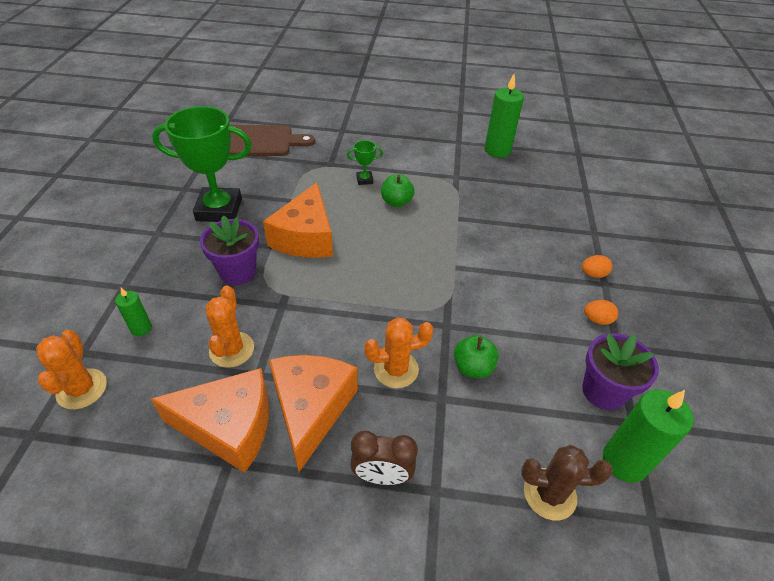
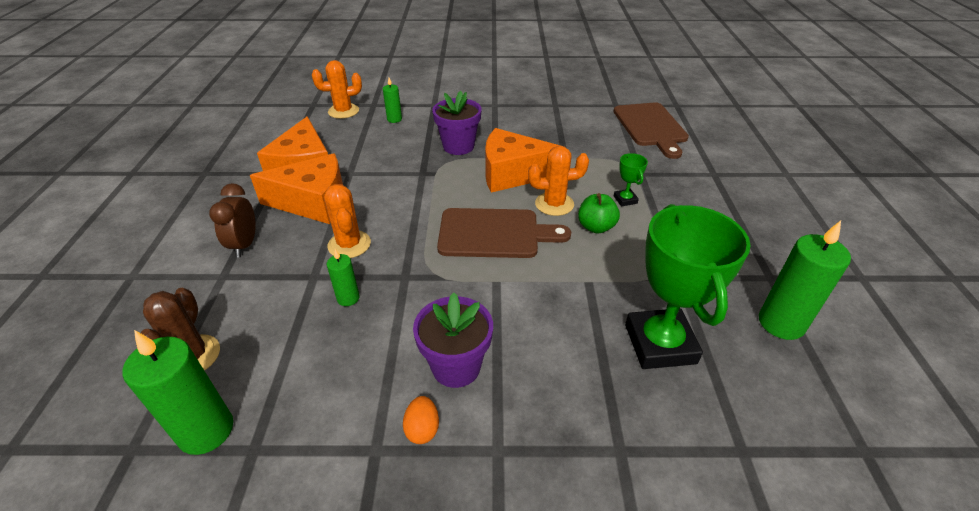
camera: 85 degrees right, 5 degrees down
green trophy [152,106,252,222] -> green trophy moved to [625,204,751,369]
orange cactus [205,286,254,368] -> orange cactus moved to [528,146,589,216]
green apple [454,335,499,378] -> green candle [327,249,360,306]
orange egg [582,255,612,278] -> none
purple flower pot [582,333,659,410] -> purple flower pot moved to [413,293,493,388]
none -> brown cutting board [437,208,571,258]

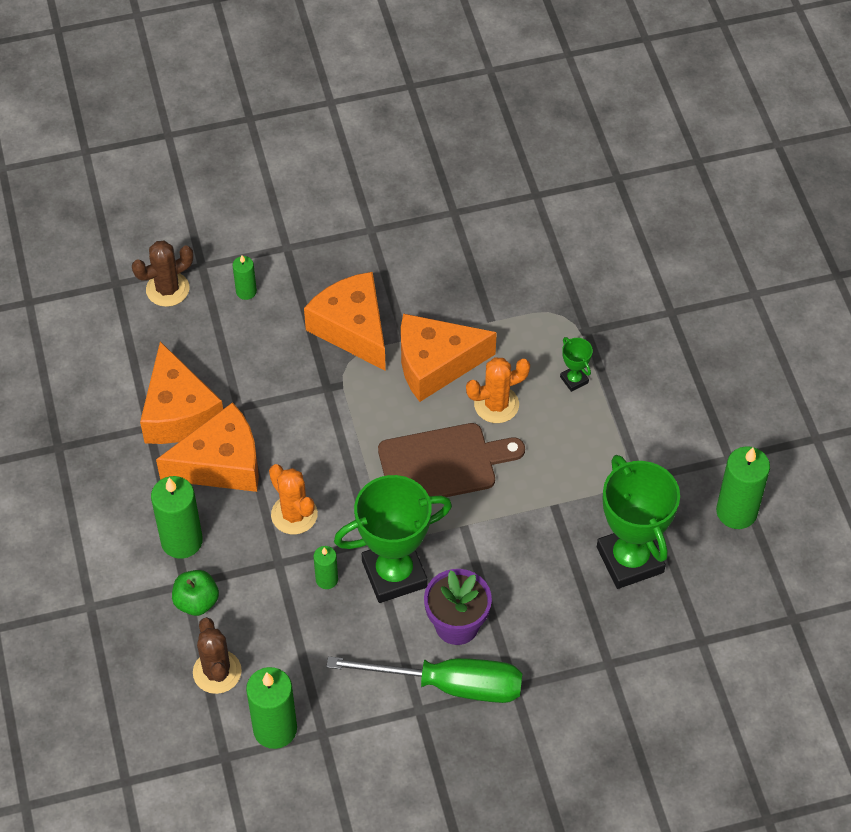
camera: 15 degrees left, 15 degrees up
brown clock [209,183,256,257] -> green candle [151,476,203,559]
orange cactus [312,60,362,119] -> brown cactus [132,241,193,307]
orange egg [403,396,439,444] -> green screwdriver [326,656,522,703]
purple flower pot [432,91,481,155] -> orange cheese [304,272,386,371]
green apple [578,193,620,234] -> green apple moved to [172,570,219,616]
brown cutting board [613,102,689,159] -> none
none -> green trophy [334,475,452,603]

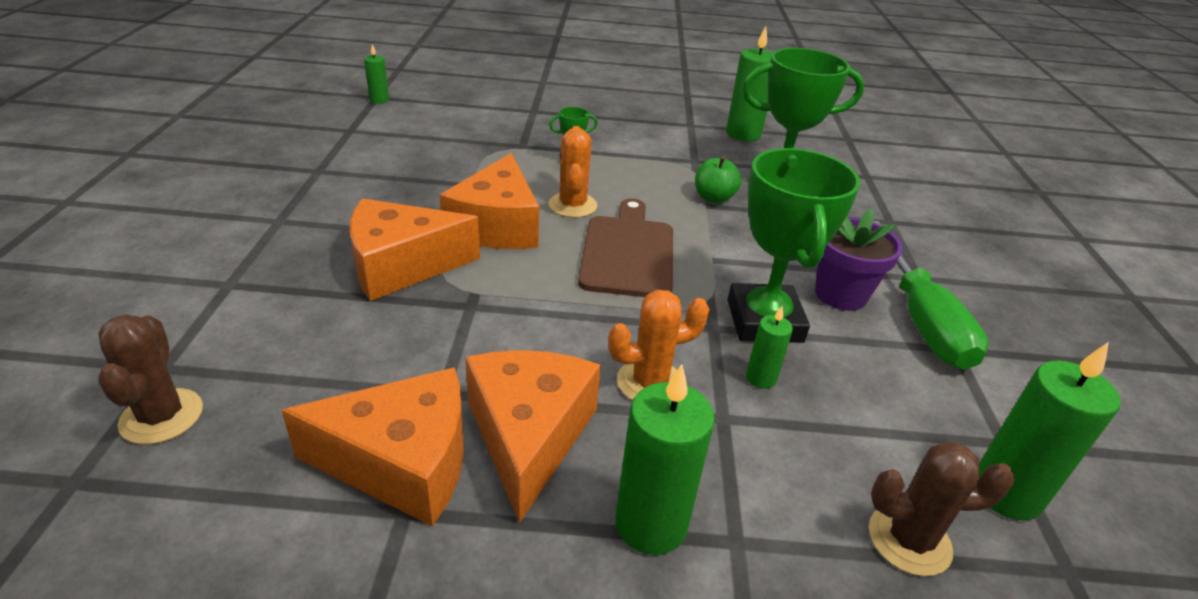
camera: 75 degrees left, 20 degrees down
green apple [172,570,219,616] -> green apple moved to [695,156,741,203]
green candle [233,255,257,300] -> green candle moved to [364,44,389,104]
green screwdriver [326,656,522,703] -> green screwdriver turned 150 degrees clockwise [873,221,989,370]

